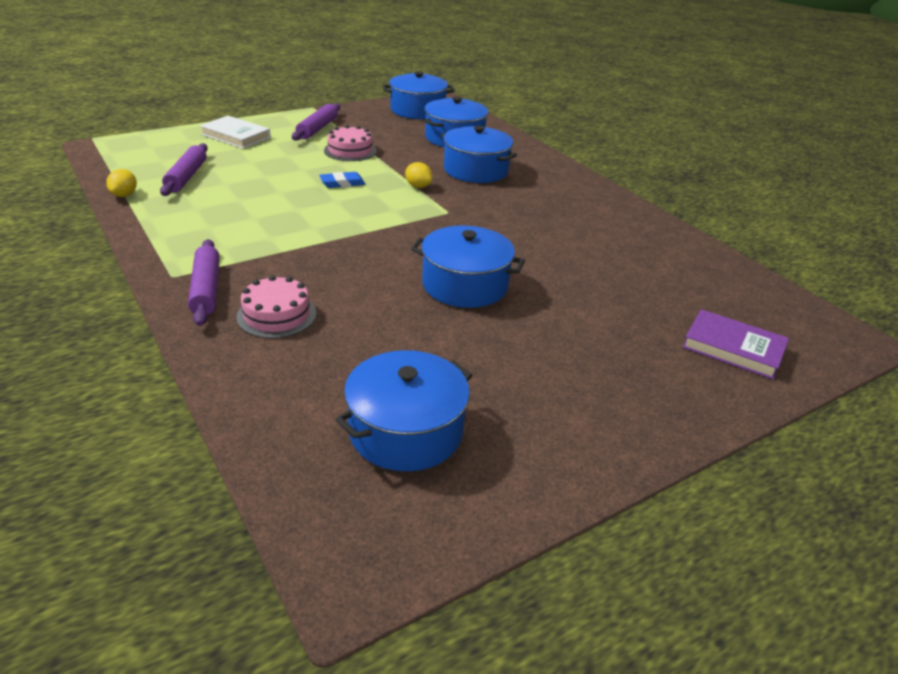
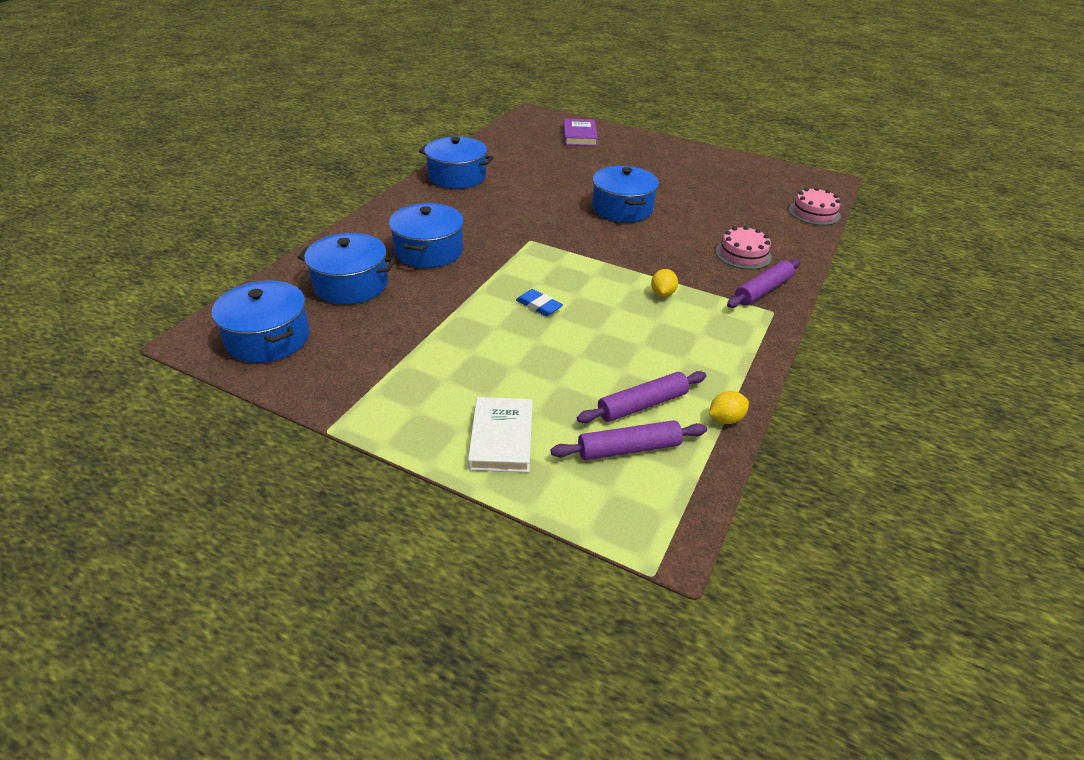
camera: 120 degrees left, 5 degrees up
purple rolling pin [292,103,340,141] -> purple rolling pin moved to [551,420,707,460]
pink cake [324,125,377,161] -> pink cake moved to [789,187,841,225]
blue pot [336,350,472,471] -> blue pot moved to [419,137,494,189]
yellow lemon [405,162,433,188] -> yellow lemon moved to [651,269,678,297]

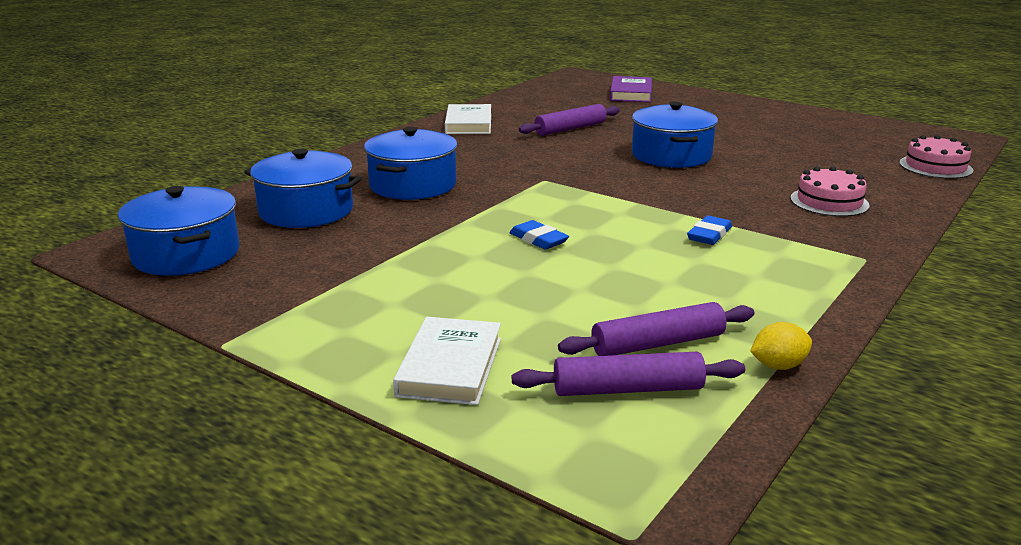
camera: 10 degrees right, 15 degrees down
blue pot [419,137,494,189] -> white book [445,104,491,134]
yellow lemon [651,269,678,297] -> blue eraser [687,215,732,245]
purple rolling pin [727,259,801,308] -> purple rolling pin moved to [519,104,620,136]

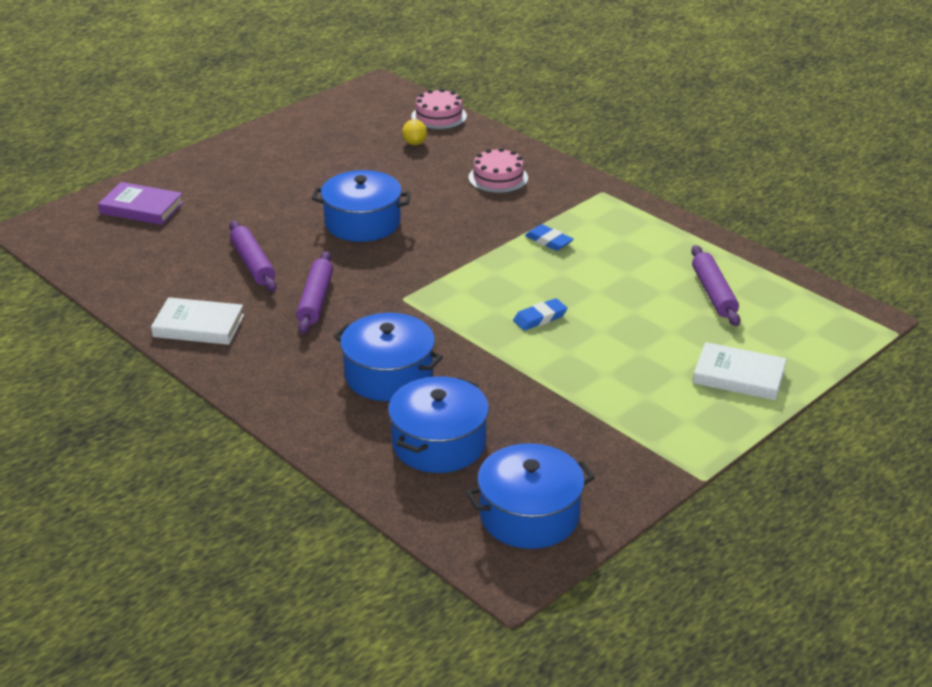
camera: 80 degrees left, 10 degrees up
purple rolling pin [512,352,745,396] -> purple rolling pin moved to [296,251,333,334]
yellow lemon [750,322,812,370] -> yellow lemon moved to [402,119,427,145]

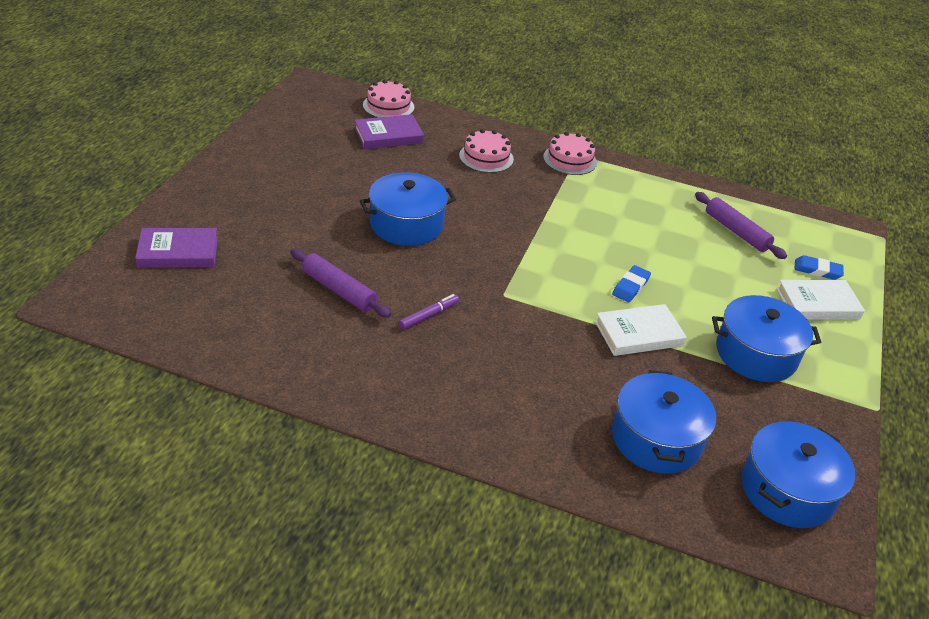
camera: 30 degrees left, 5 degrees up
white book [151,297,244,345] -> white book moved to [595,304,687,356]
purple rolling pin [296,251,333,334] -> purple marker [399,294,459,330]
blue pot [334,313,443,401] -> blue pot moved to [712,295,821,382]
yellow lemon [402,119,427,145] -> purple book [354,114,424,149]
blue eraser [525,224,574,251] -> blue eraser moved to [794,255,844,280]
none -> pink cake [543,132,597,175]

